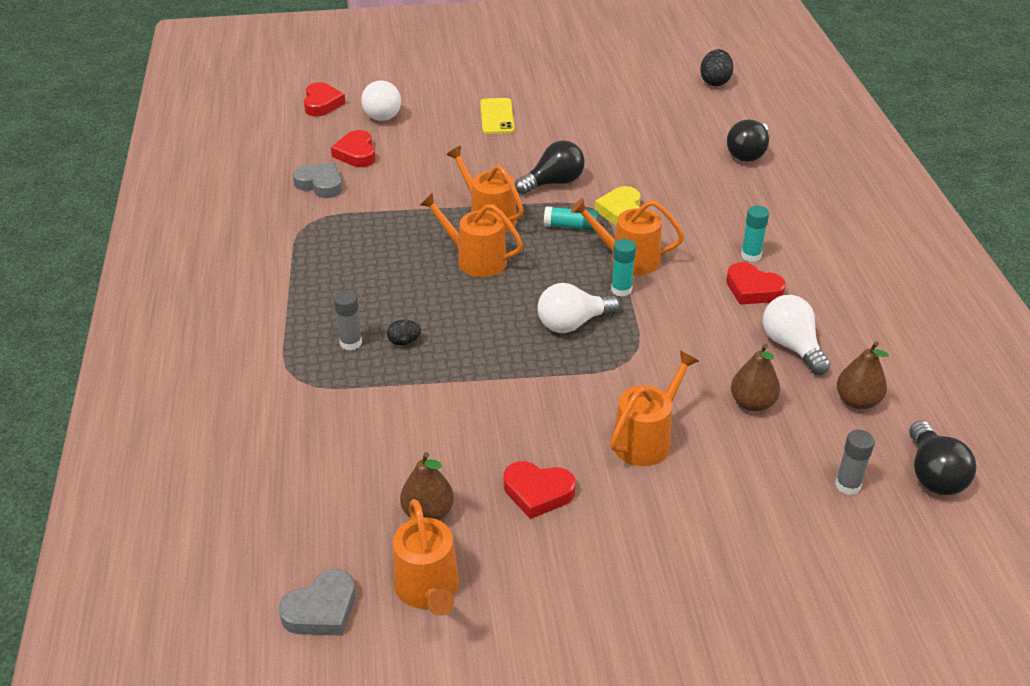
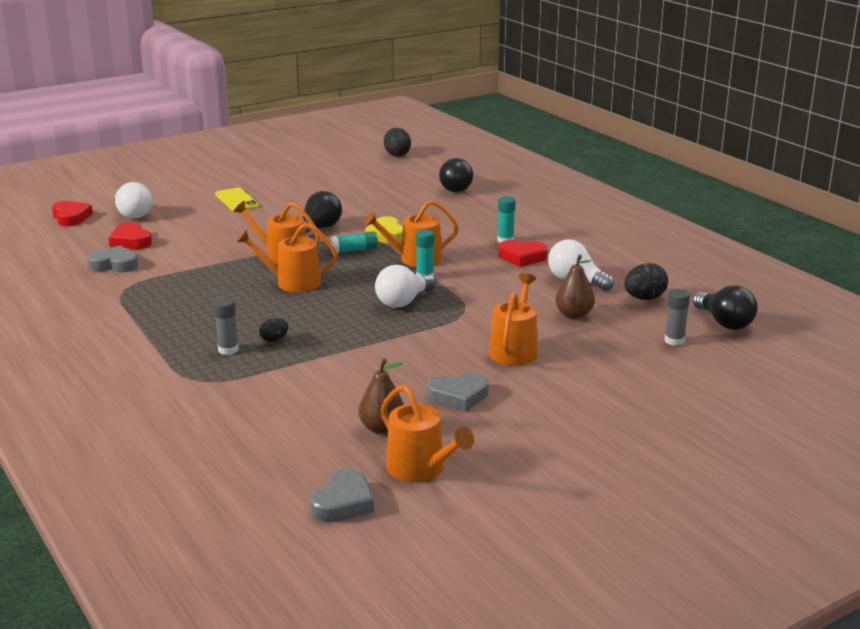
camera: 25 degrees left, 15 degrees down
red heart [504,461,576,519] -> grey heart [427,373,489,412]
brown pear [837,341,889,410] -> black egg [624,263,668,300]

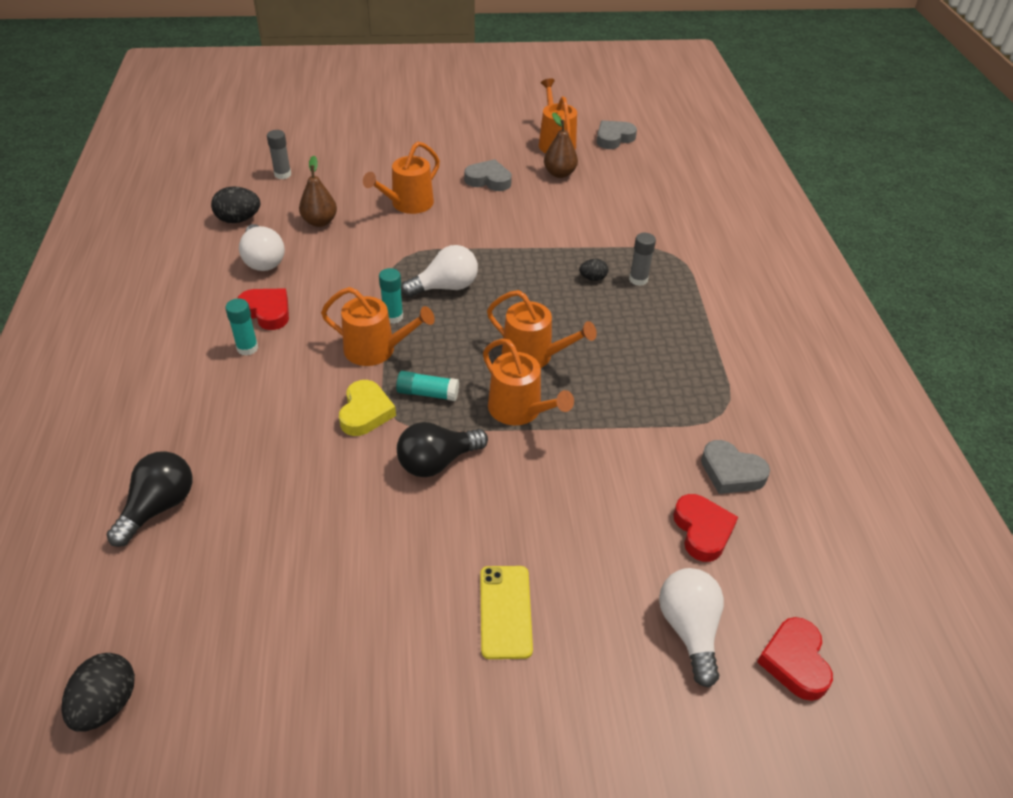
camera: 155 degrees left, 20 degrees up
black light bulb [693,285,758,330] -> none

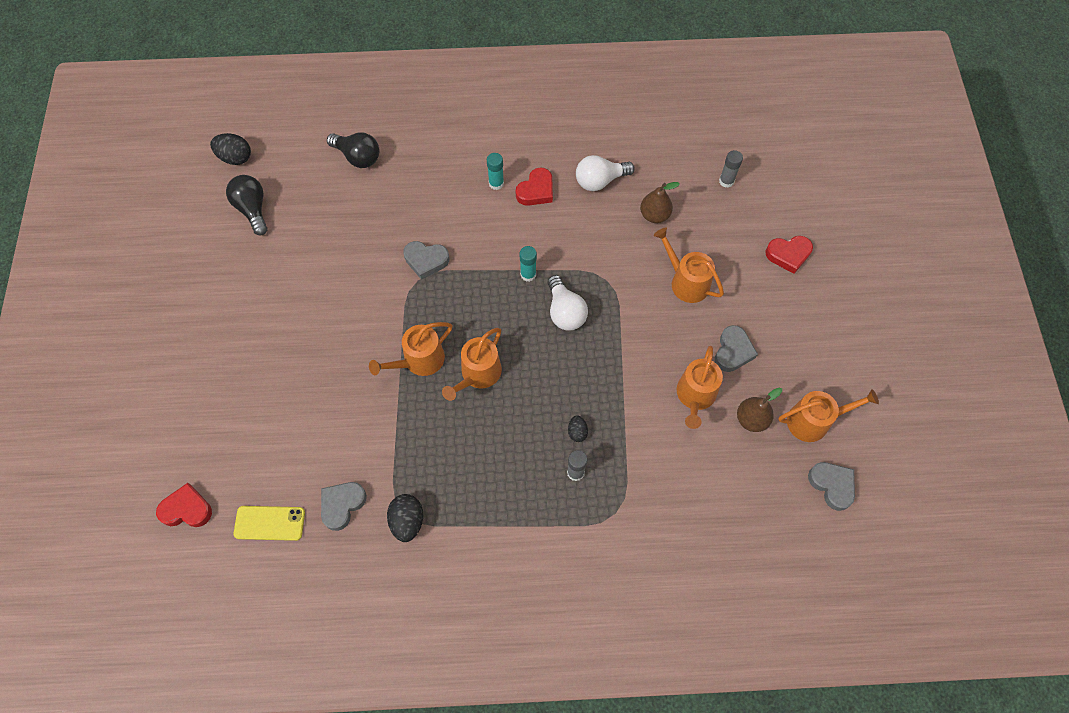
camera: 95 degrees right, 20 degrees up
black egg [211,186,260,223] -> black egg moved to [387,494,423,542]
orange watering can [321,287,435,366] -> orange watering can moved to [677,346,723,429]
yellow heart [339,380,396,436] -> grey heart [403,241,449,280]
turquoise glue stick [396,371,459,401] -> none
black light bulb [397,422,488,477] -> black light bulb moved to [226,175,267,236]
yellow phone [480,566,533,659] -> yellow phone moved to [234,506,305,541]
white light bulb [659,568,724,688] -> none
red heart [673,494,738,562] -> red heart moved to [765,236,813,274]

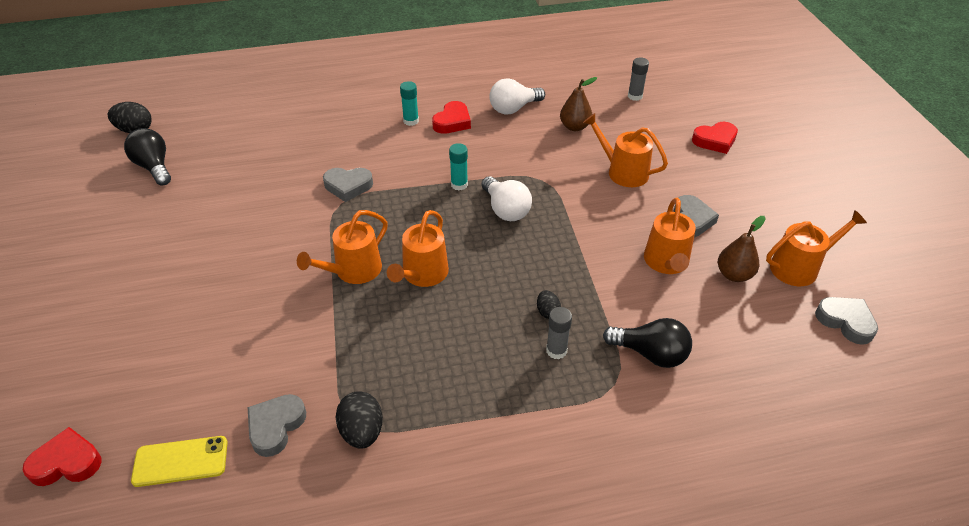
camera: 10 degrees left, 20 degrees down
black light bulb [327,133,379,168] -> black light bulb moved to [603,318,692,368]

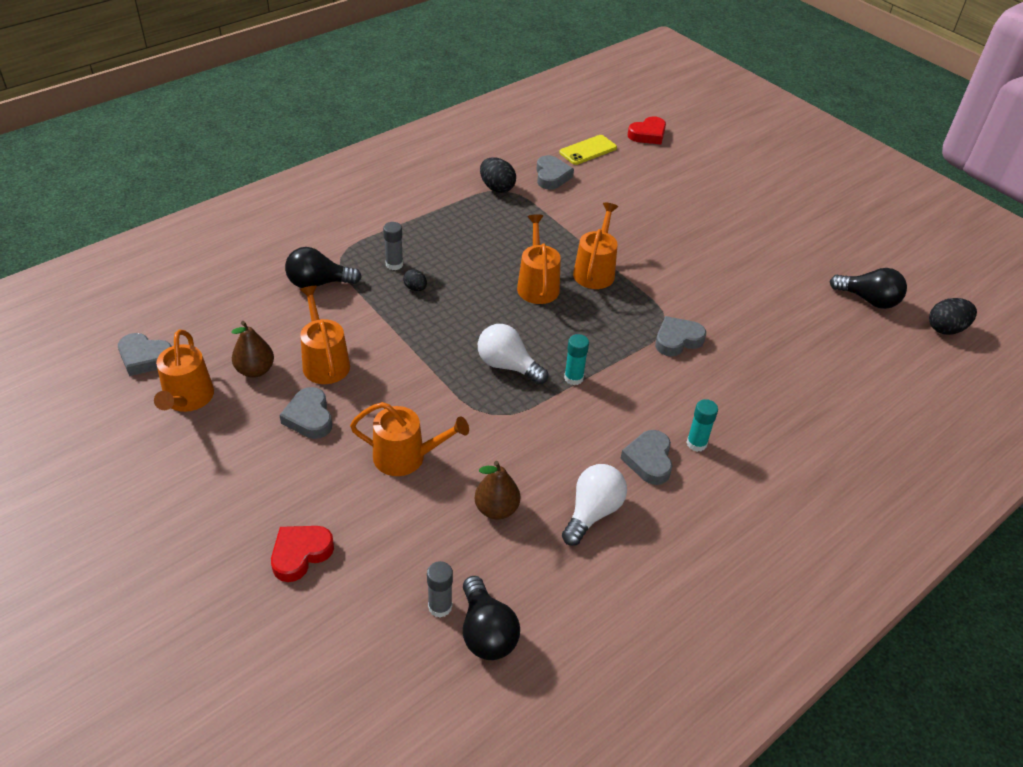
camera: 150 degrees right, 0 degrees up
red heart [432,101,471,134] -> grey heart [620,430,673,485]
orange watering can [766,210,867,286] -> orange watering can turned 45 degrees counterclockwise [154,330,214,412]
none -> black light bulb [463,576,520,660]

